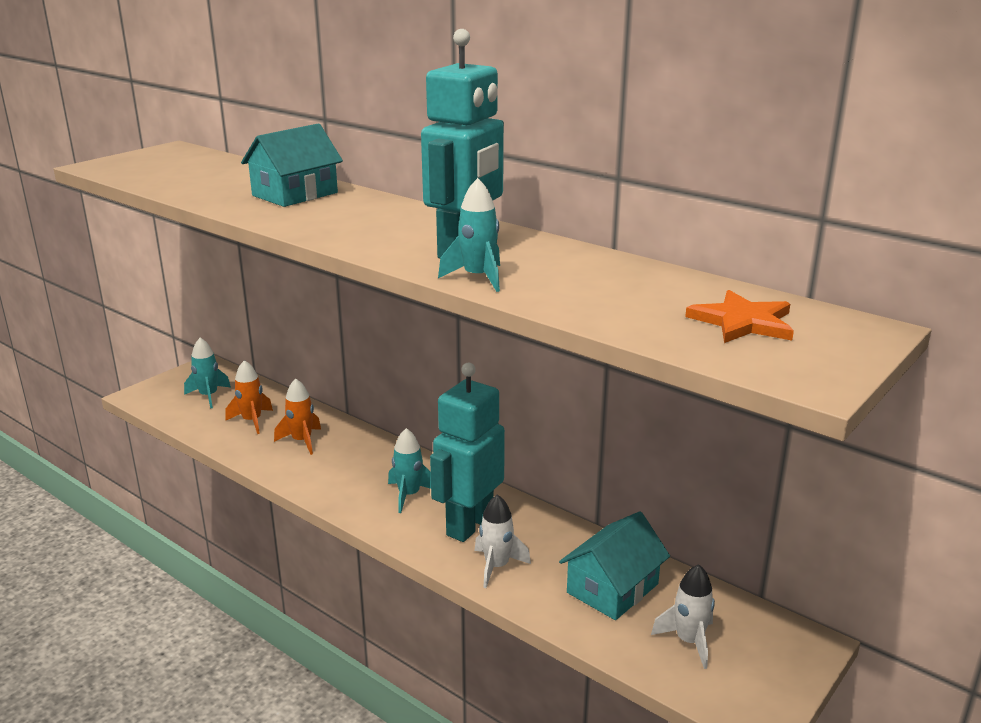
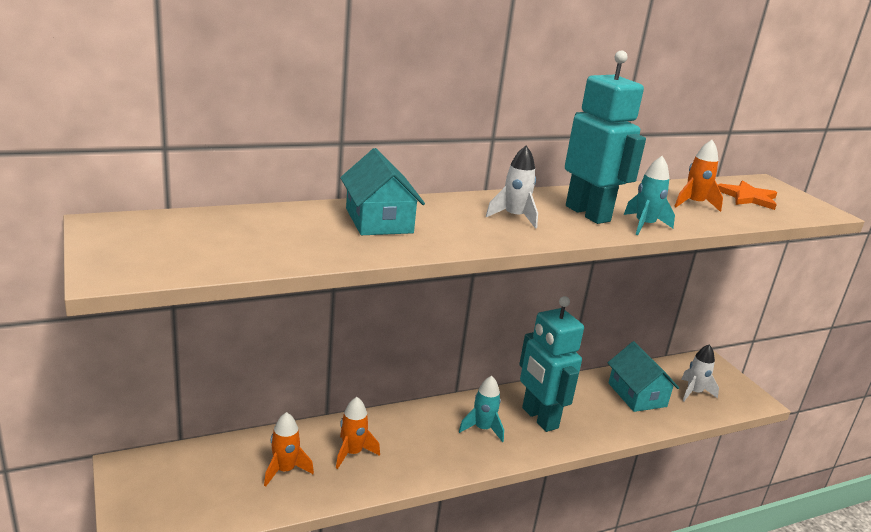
camera: 65 degrees left, 0 degrees up
turquoise rocket [184,337,231,409] -> none
white rocket [475,494,531,588] -> white rocket moved to [486,145,538,229]
none -> orange rocket [674,140,723,212]

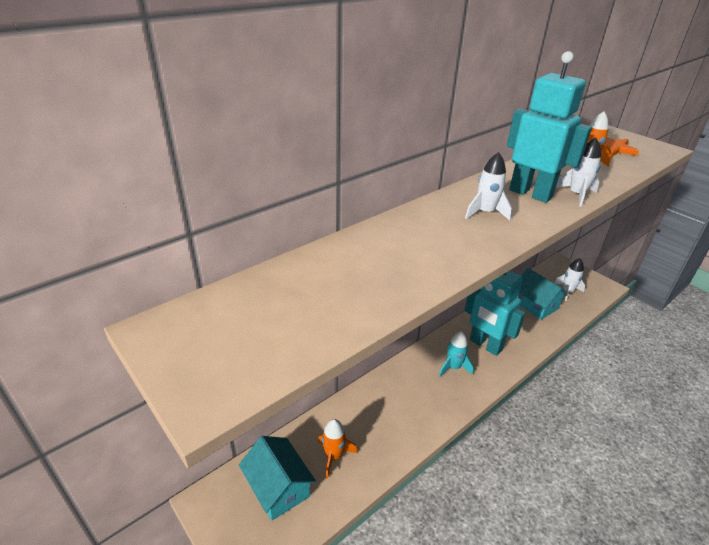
camera: 15 degrees left, 10 degrees up
orange rocket [336,397,380,469] -> none
turquoise house [340,148,425,235] -> turquoise house moved to [239,436,316,521]
turquoise rocket [624,156,675,235] -> white rocket [556,138,601,206]

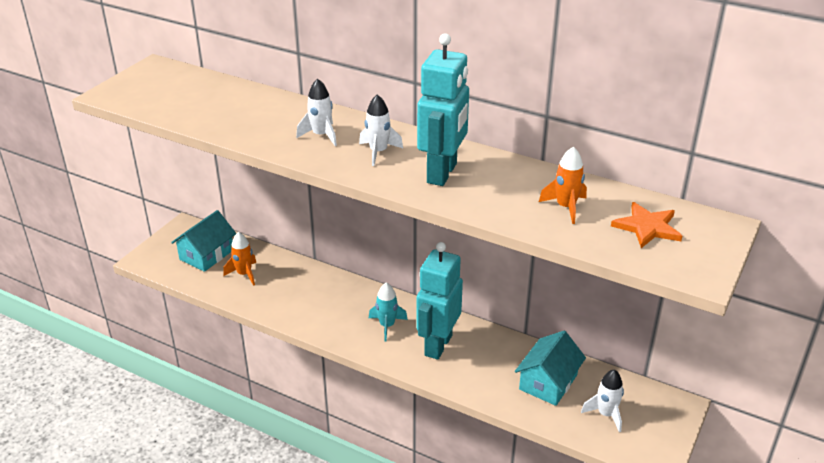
camera: 70 degrees right, 0 degrees up
white rocket [556,138,601,206] -> white rocket moved to [296,79,337,146]

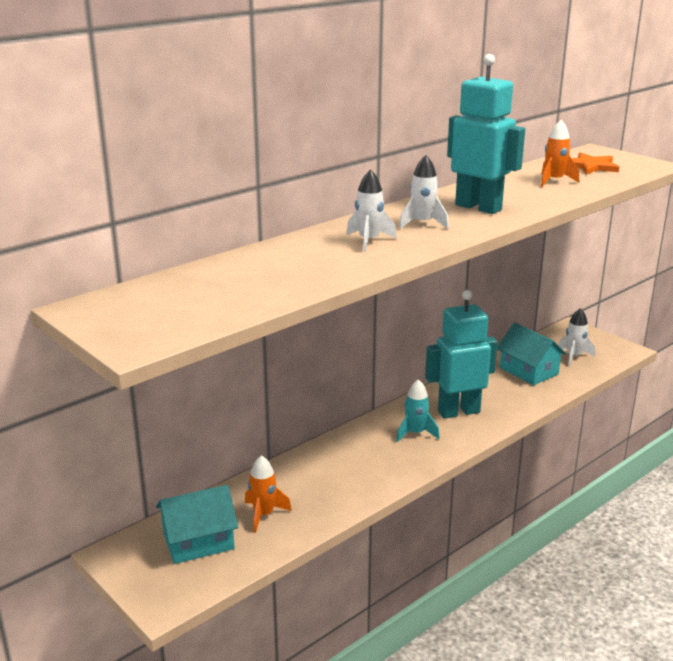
camera: 70 degrees left, 10 degrees down
turquoise house [171,210,236,272] -> turquoise house turned 75 degrees counterclockwise [156,485,238,564]
turquoise robot [416,242,463,360] -> turquoise robot turned 120 degrees clockwise [425,290,497,419]

